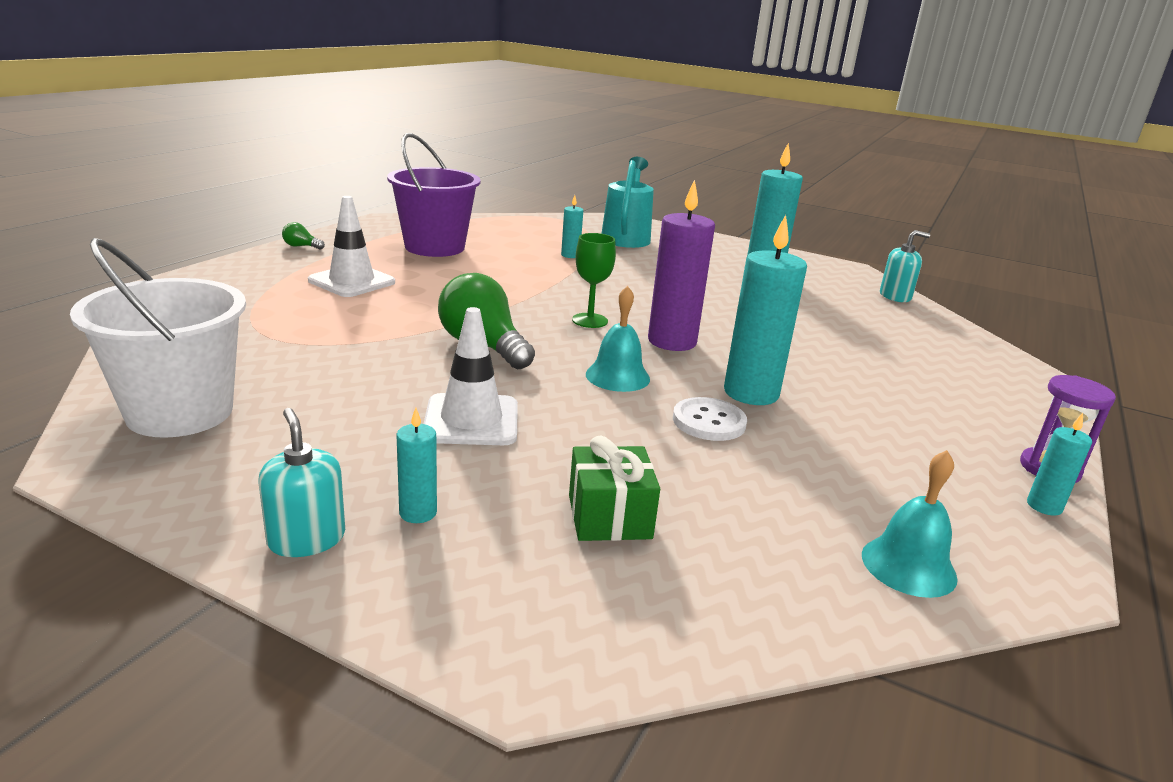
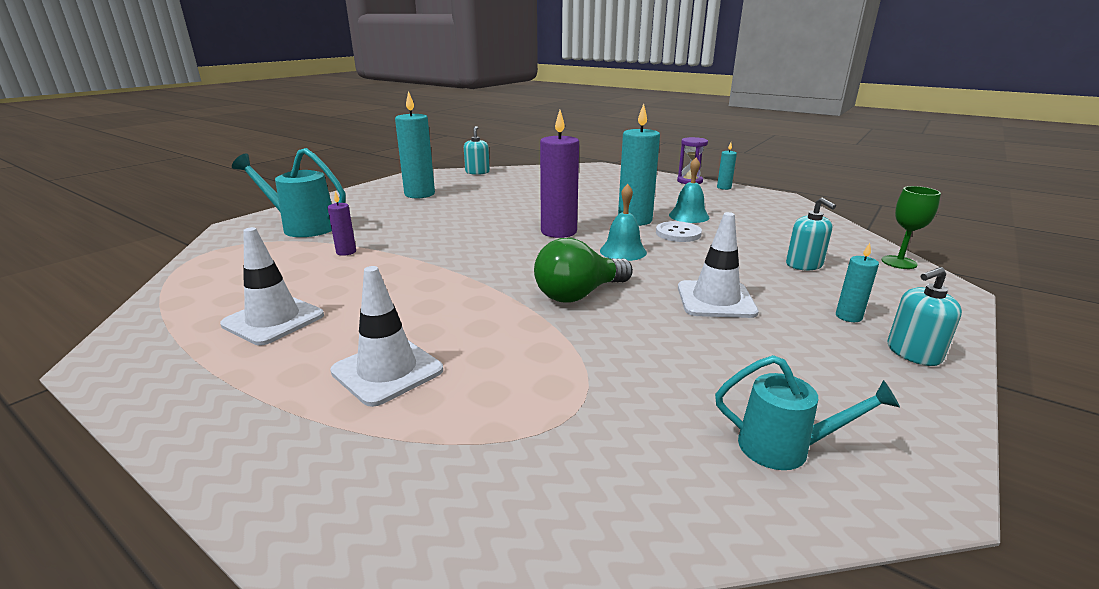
camera: 80 degrees left, 0 degrees up
white bucket [70,238,246,438] -> turquoise watering can [715,355,900,470]
green light bulb [282,222,325,250] -> none
purple bucket [387,133,481,257] -> white traffic cone [220,227,324,345]
turquoise candle [561,195,583,258] -> purple candle [327,191,356,256]
green gift [569,436,660,541] -> turquoise soap dispenser [786,198,836,271]
green goblet [572,233,616,328] -> green goblet moved to [882,186,941,269]
turquoise bell [862,450,958,598] -> turquoise bell moved to [669,158,709,223]

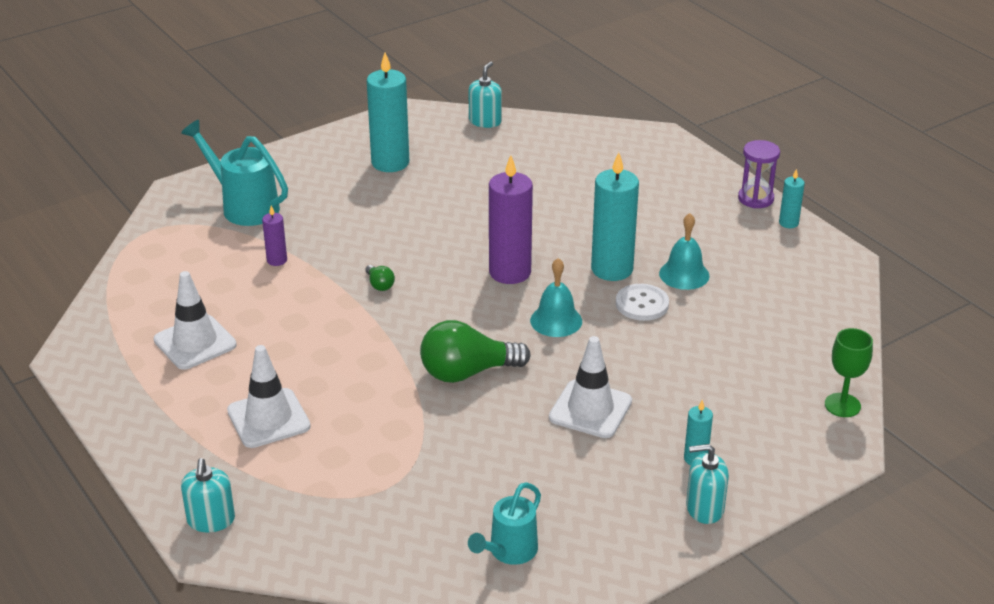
camera: 20 degrees right, 10 degrees up
turquoise watering can [715,355,900,470] -> turquoise watering can turned 90 degrees clockwise [468,482,541,565]
turquoise soap dispenser [786,198,836,271] -> turquoise soap dispenser moved to [181,458,235,532]
none -> green light bulb [366,265,395,291]

